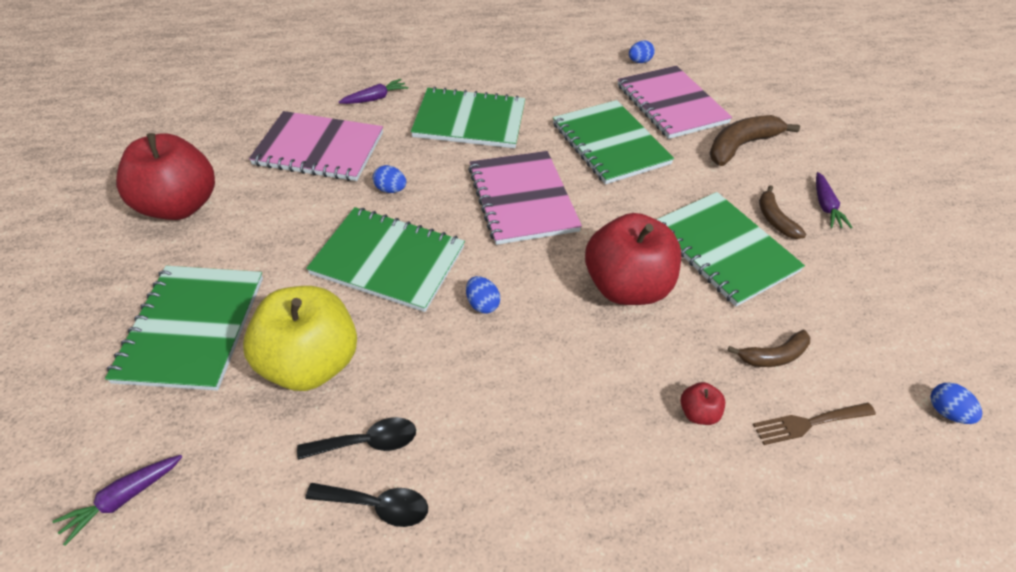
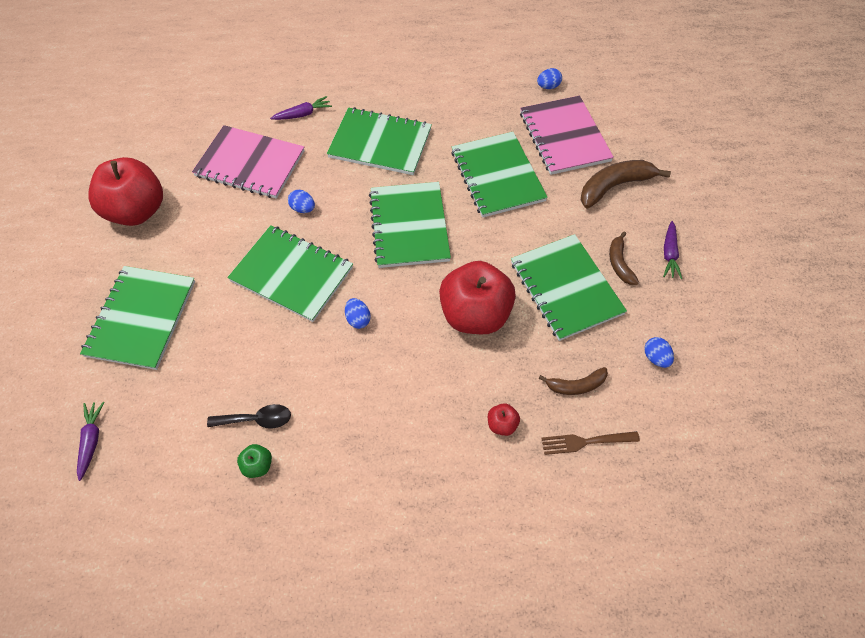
camera: 10 degrees right, 10 degrees up
purple carrot [52,455,183,546] -> purple carrot turned 120 degrees clockwise [77,402,105,481]
yellow apple [243,286,357,391] -> none
black spoon [305,483,428,527] -> green apple [237,444,272,478]
pink notebook [468,151,582,245] -> green notebook [369,182,451,268]
blue egg [930,383,982,424] -> blue egg moved to [644,337,674,368]

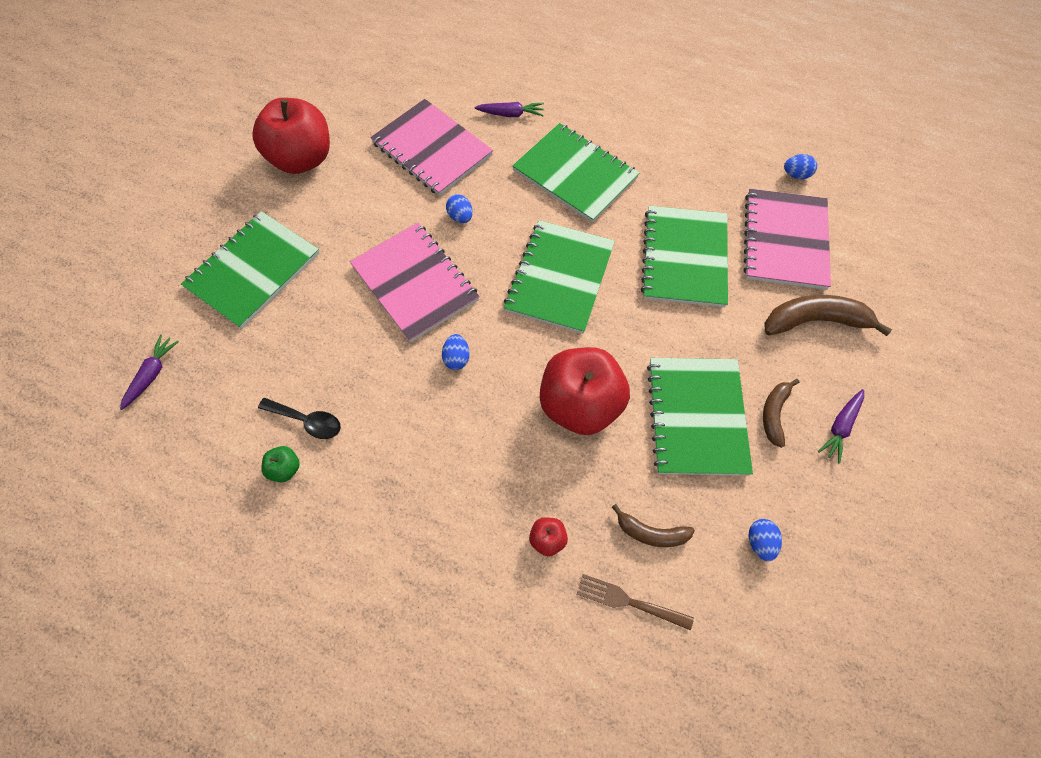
camera: 25 degrees right, 5 degrees up
green notebook [227,225,353,322] -> pink notebook [350,223,480,342]

